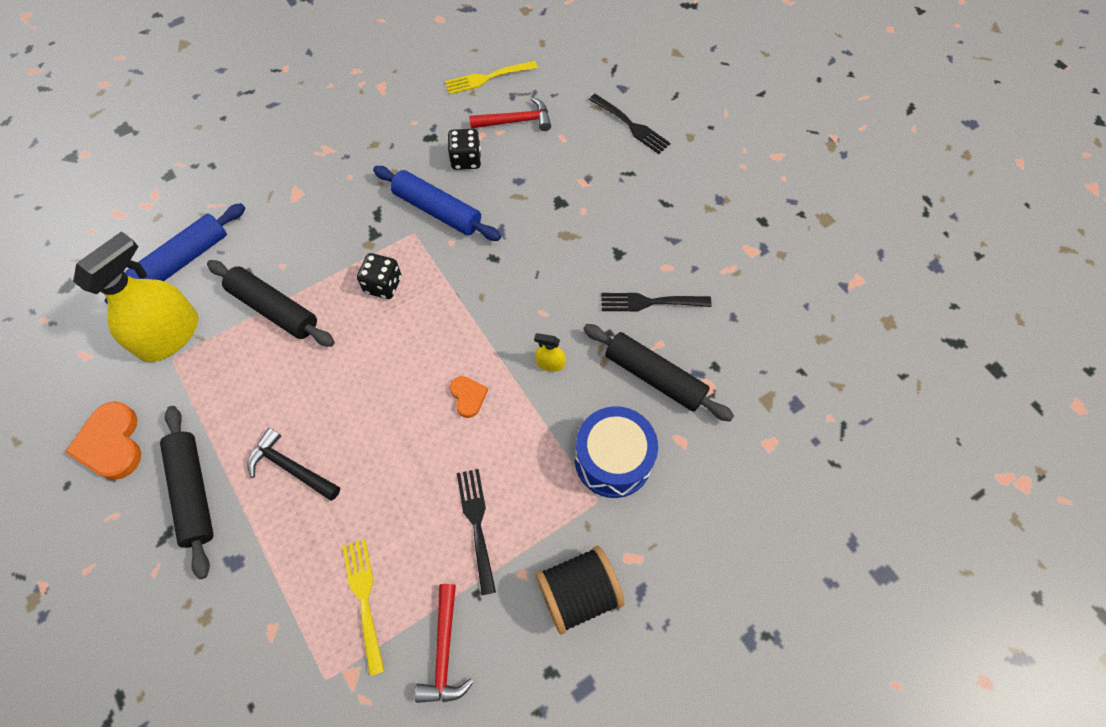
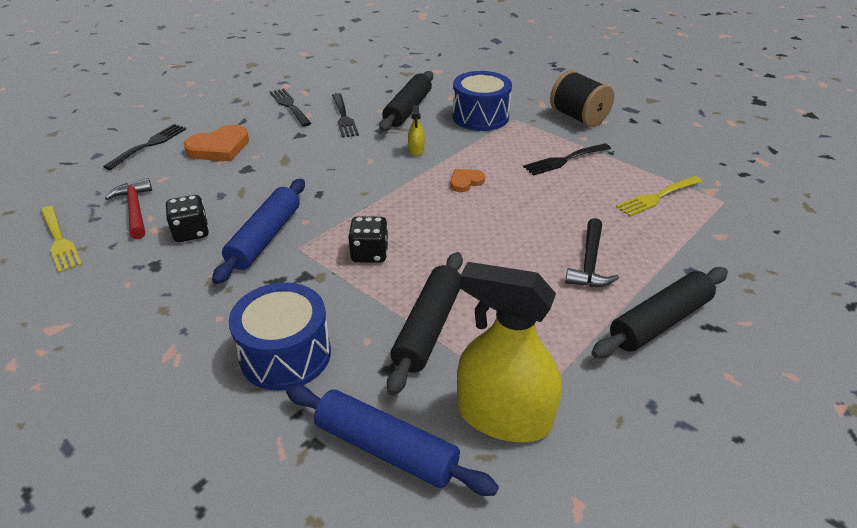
camera: 105 degrees left, 25 degrees down
orange heart [65,401,141,480] -> orange heart moved to [184,125,249,161]
red hammer [415,584,474,703] -> none
none -> blue drum [229,282,331,391]
none -> black fork [270,88,311,127]

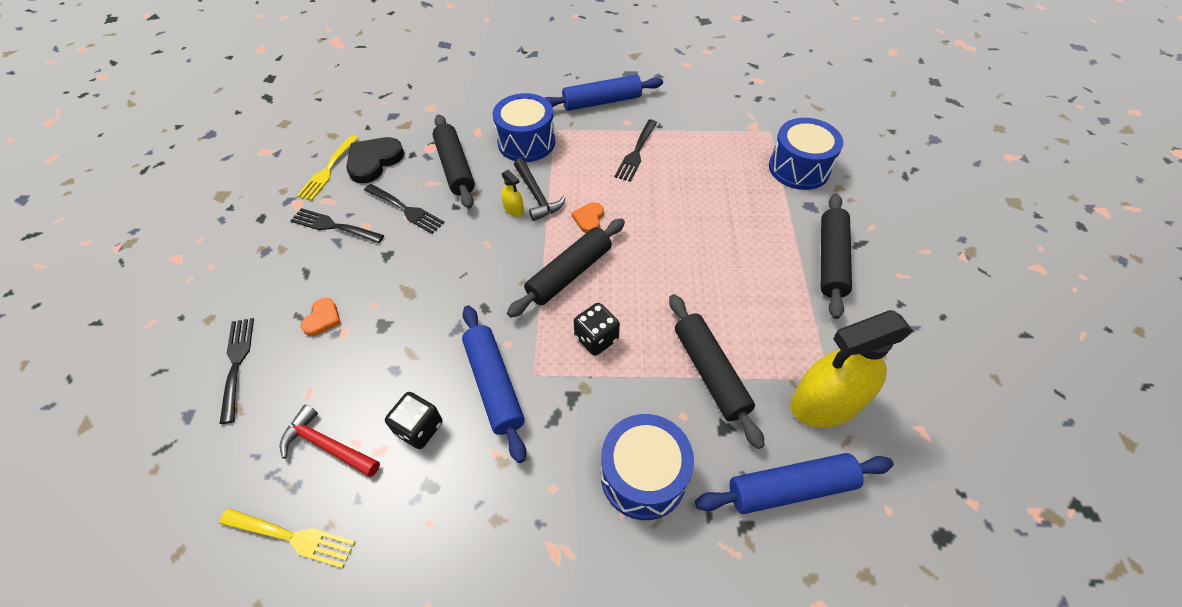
camera: 40 degrees left, 15 degrees up
orange heart [184,125,249,161] -> orange heart [301,298,341,336], size x0.56
black spool [550,70,614,127] -> blue rolling pin [545,75,663,111]
black hammer [565,218,619,287] -> black hammer moved to [514,158,566,221]
yellow fork [616,176,703,217] -> yellow fork moved to [297,135,359,201]
none -> black heart [346,137,404,183]
none -> black rolling pin [507,218,625,318]
none -> blue drum [769,118,843,190]

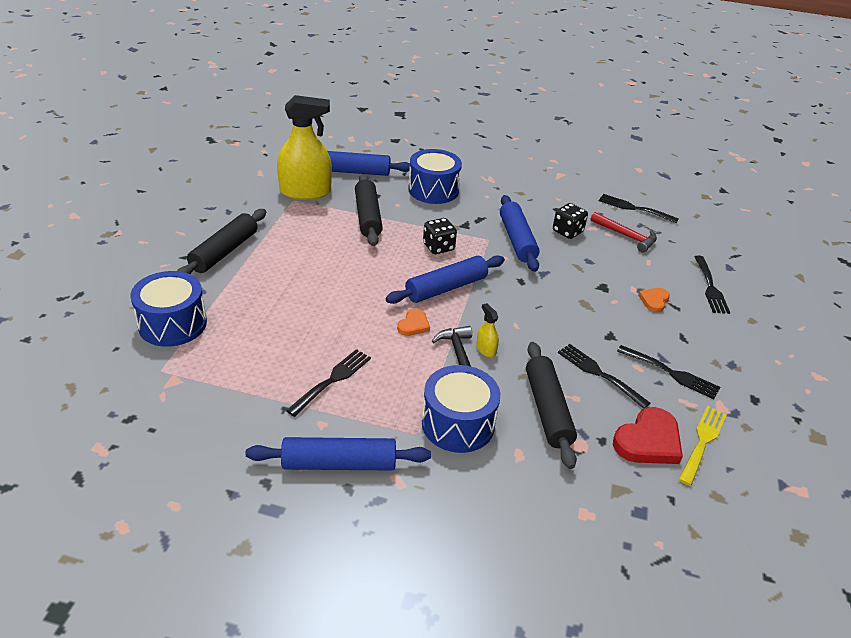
camera: 170 degrees left, 15 degrees down
yellow fork [219,508,355,568] -> black fork [599,194,679,223]
black heart [346,137,404,183] -> red heart [613,407,683,464]
black rolling pin [507,218,625,318] -> blue rolling pin [386,255,505,304]

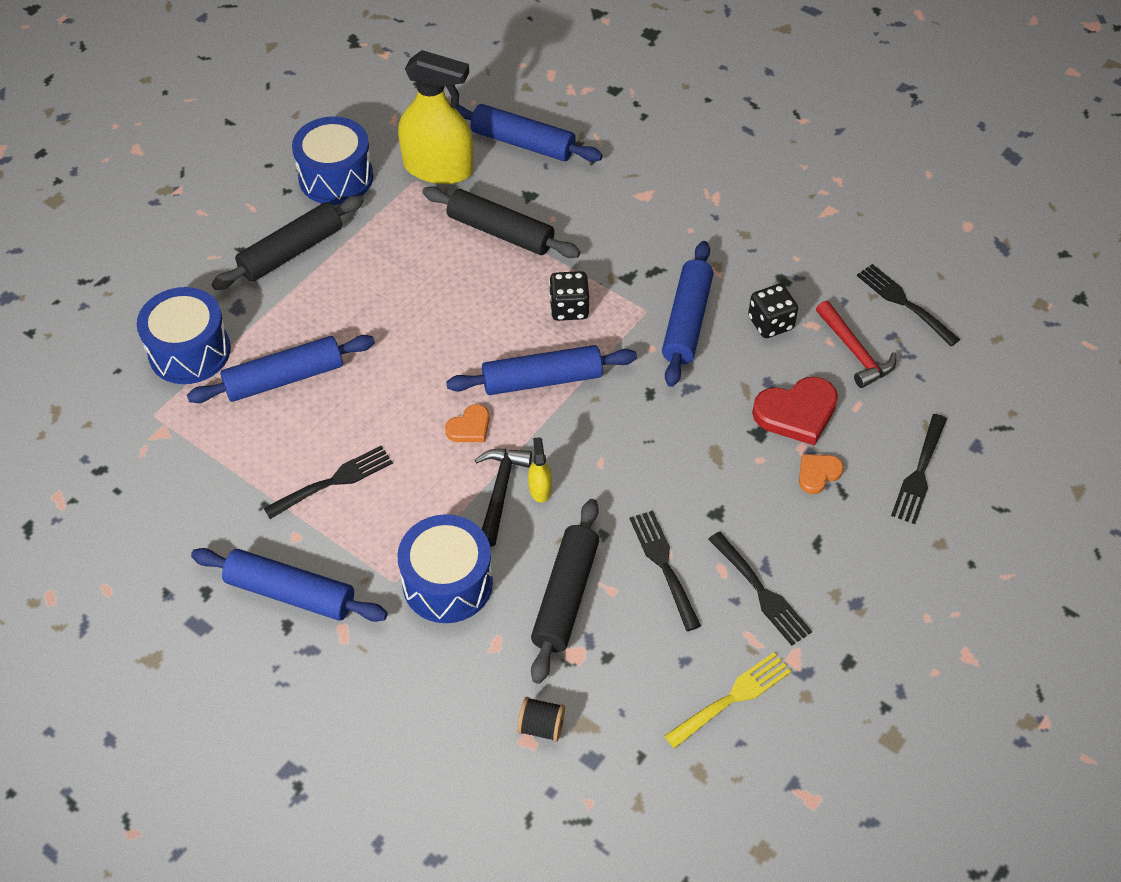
camera: 25 degrees right, 15 degrees up
black rolling pin [355,174,383,246] -> black rolling pin turned 75 degrees counterclockwise [422,186,581,258]
blue drum [408,149,462,204] -> blue drum moved to [292,117,373,205]
red heart [613,407,683,464] -> red heart moved to [752,377,838,446]
none -> blue rolling pin [187,335,375,403]
none -> black spool [517,697,565,742]

